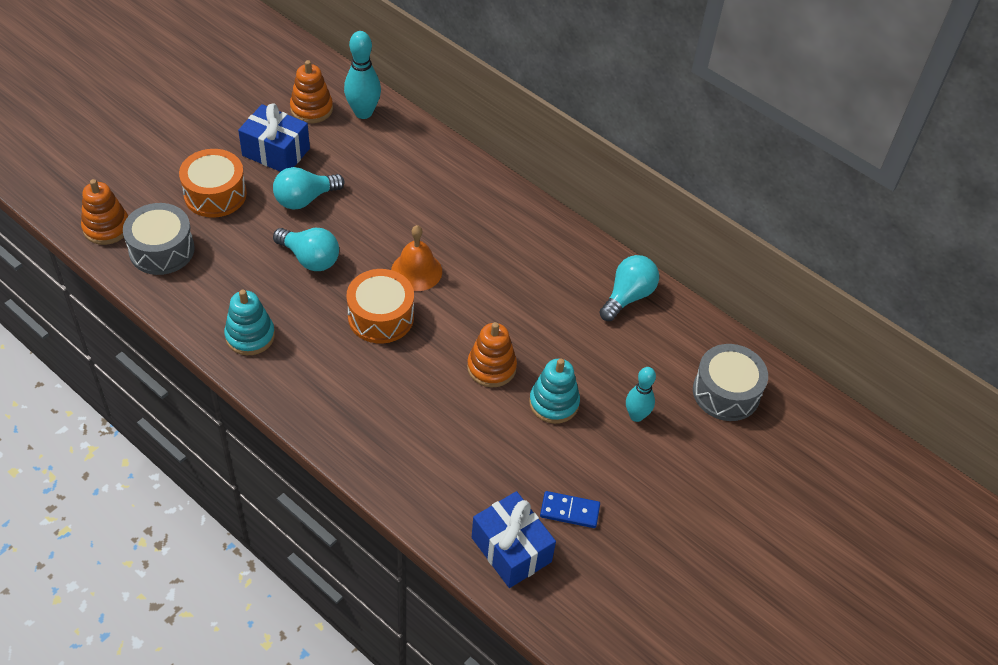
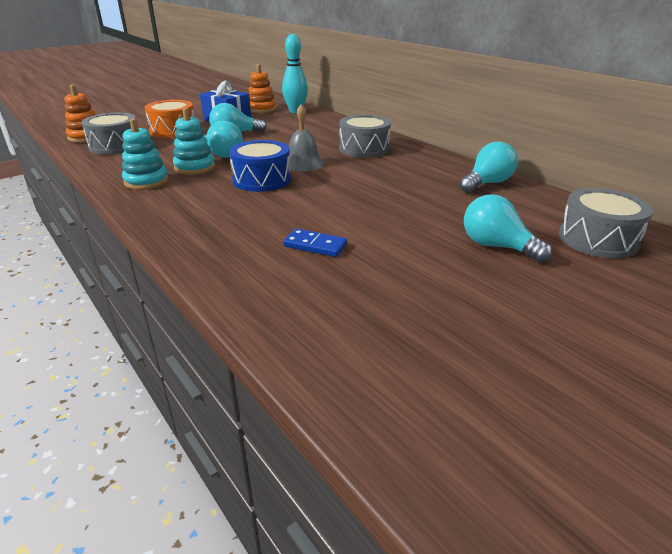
camera: 15 degrees right, 20 degrees down
orange drum [346,269,414,343] -> blue drum [229,140,291,192]
orange bell [391,225,442,291] -> grey bell [288,104,325,171]
orange stacking toy [467,322,517,387] -> none
blue gift [472,491,556,588] -> none
turquoise stacking toy [529,359,580,424] -> turquoise stacking toy moved to [173,108,215,175]
blue domino [540,491,600,528] -> blue domino moved to [283,229,347,257]
turquoise bowling pin [626,367,656,422] -> turquoise light bulb [464,194,552,263]
none -> grey drum [339,115,391,158]

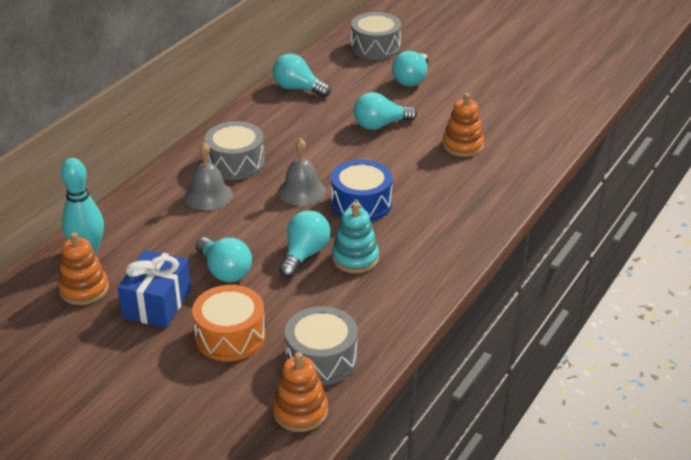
camera: 110 degrees left, 5 degrees up
turquoise stacking toy [122,118,168,190] -> none
blue domino [283,229,347,257] -> orange stacking toy [442,93,484,157]
none -> grey bell [185,142,233,210]
none -> turquoise light bulb [354,92,417,130]

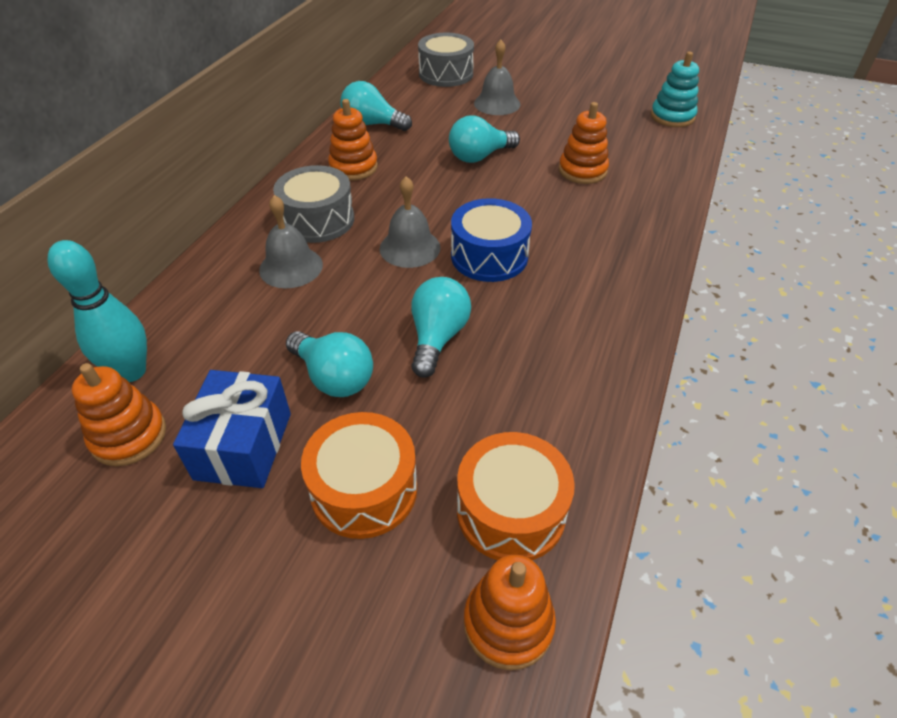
camera: 10 degrees left, 10 degrees up
grey drum [285,306,358,385] -> orange drum [457,432,575,560]
turquoise stacking toy [332,202,379,273] -> turquoise stacking toy moved to [651,51,699,127]
turquoise light bulb [392,51,429,86] -> grey bell [474,40,520,115]
none -> orange stacking toy [328,99,378,180]

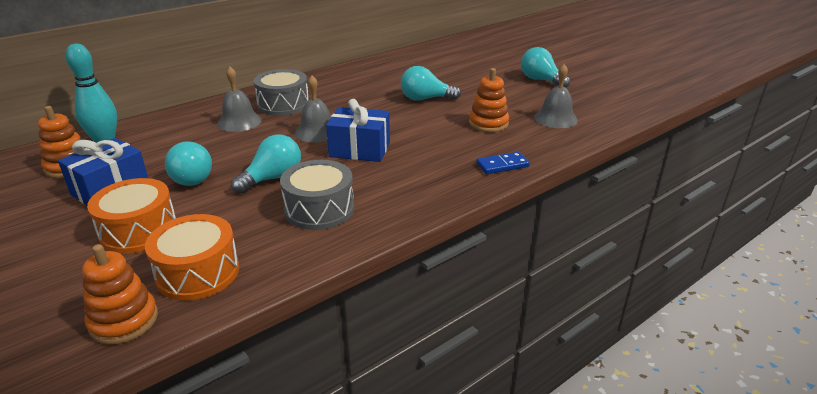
camera: 30 degrees right, 15 degrees down
orange stacking toy [328,99,378,180] -> none
turquoise light bulb [340,81,412,131] -> turquoise light bulb moved to [521,47,570,88]
grey drum [418,33,474,87] -> grey drum moved to [280,160,354,230]
blue drum [451,198,532,282] -> blue gift [326,99,390,162]
grey bell [474,40,520,115] -> grey bell moved to [534,64,578,128]
turquoise stacking toy [651,51,699,127] -> none
none -> blue domino [476,152,530,174]

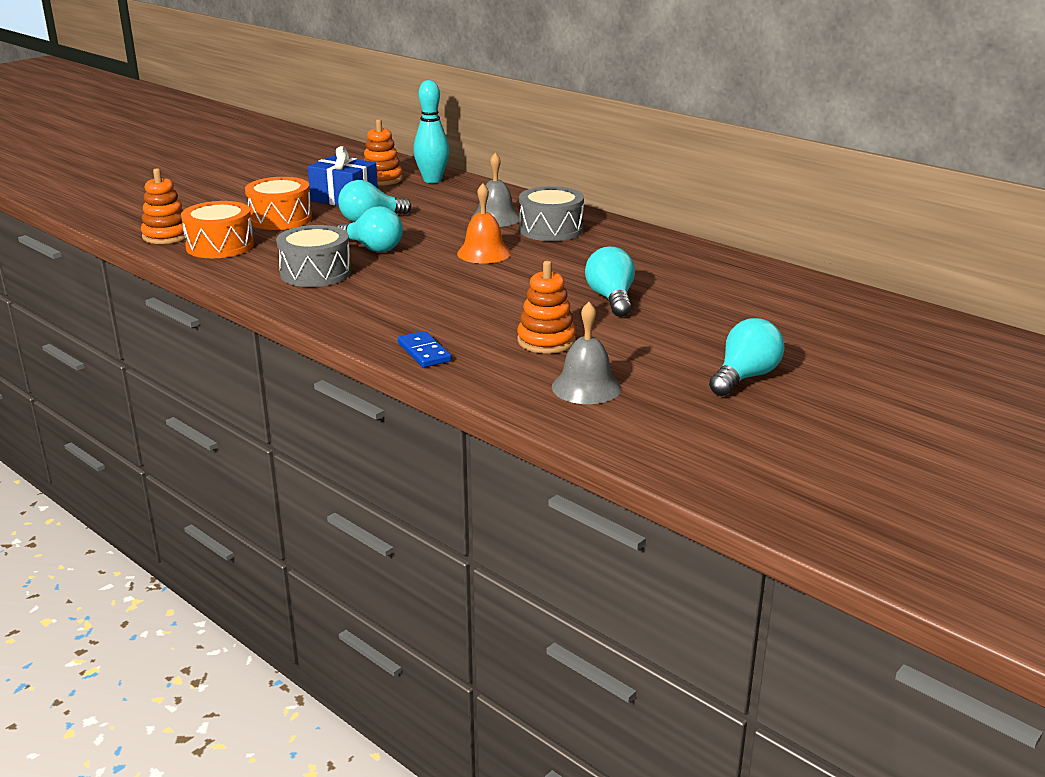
camera: 80 degrees right, 5 degrees down
grey bell [295,75,331,143] -> orange bell [457,183,511,263]
blue gift [326,99,390,162] -> none

